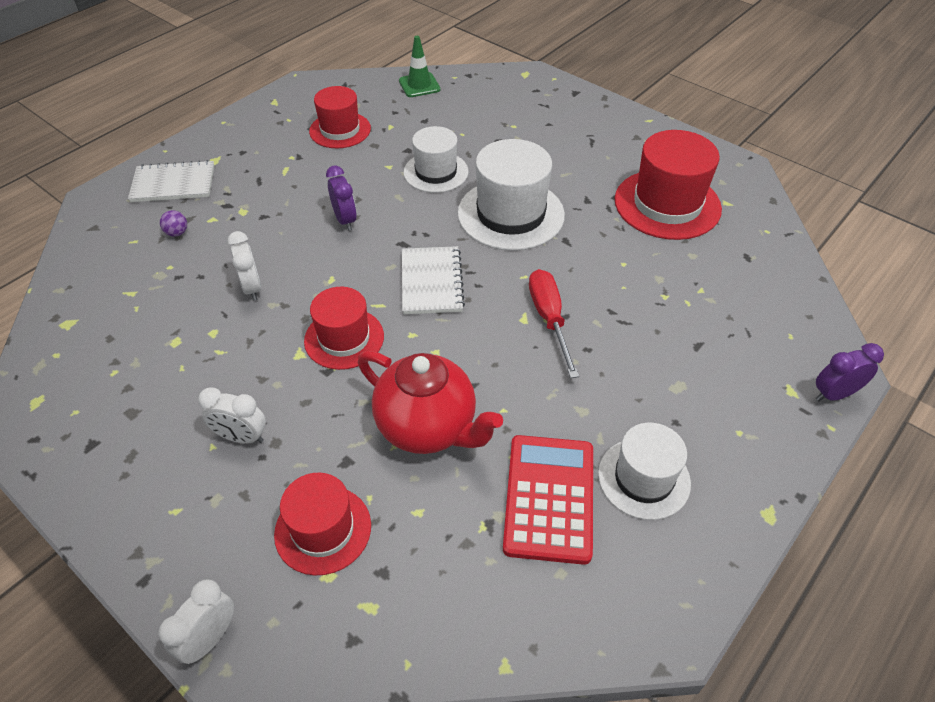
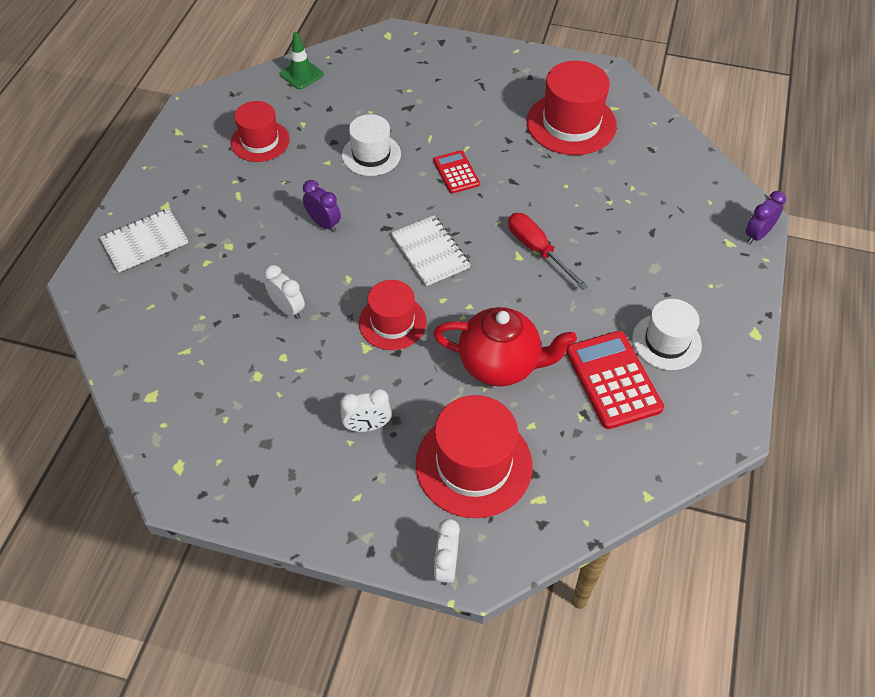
camera: 25 degrees left, 5 degrees up
purple ball [160,210,187,237] -> none
red hat [274,473,371,576] -> red hat [416,395,533,518], size x1.56
white hat [458,139,565,251] -> red calculator [433,150,480,194]

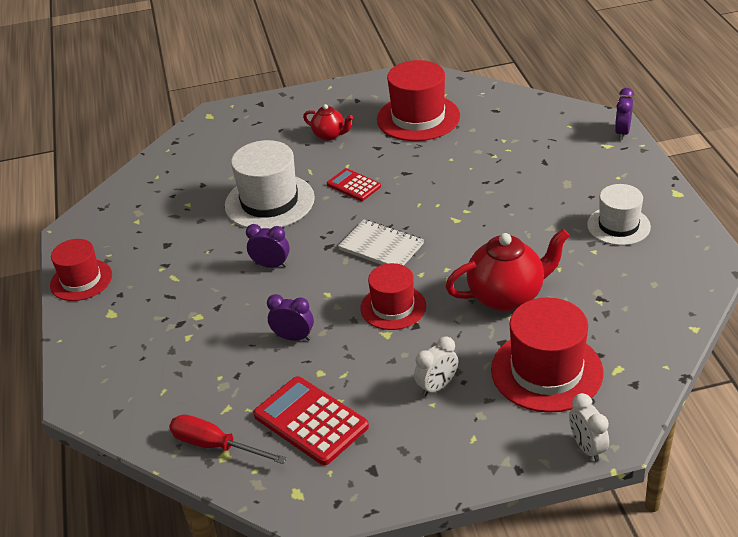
camera: 25 degrees left, 15 degrees down
white notebook [100,209,188,272] -> none
red hat [231,101,290,162] -> red hat moved to [50,239,112,301]
white clock [264,265,305,319] -> purple clock [267,294,314,341]
green traffic cone [280,32,324,89] -> none
white hat [342,114,401,176] -> white hat [225,140,315,229], size x1.56
red screwdriver [508,213,588,289] -> red screwdriver moved to [169,414,287,464]
red calculator [566,331,664,429] -> red calculator moved to [253,376,369,465]
none -> red teapot [303,104,353,141]

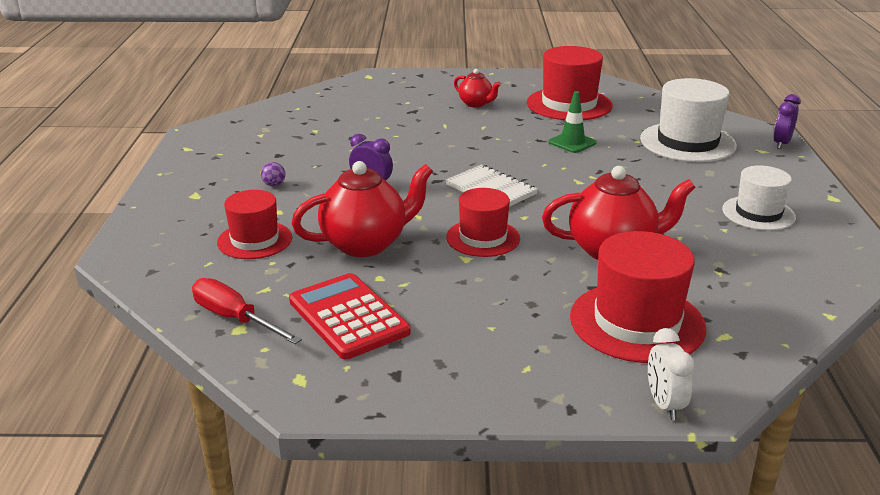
camera: 10 degrees right, 10 degrees down
red hat [50,239,112,301] -> red hat moved to [217,190,292,259]
white hat [225,140,315,229] -> white hat moved to [640,78,737,162]
purple clock [267,294,314,341] -> red teapot [291,161,433,257]
red calculator [327,168,381,201] -> none
white clock [414,337,458,396] -> none
none -> purple ball [261,162,285,186]
none -> green traffic cone [548,91,597,153]

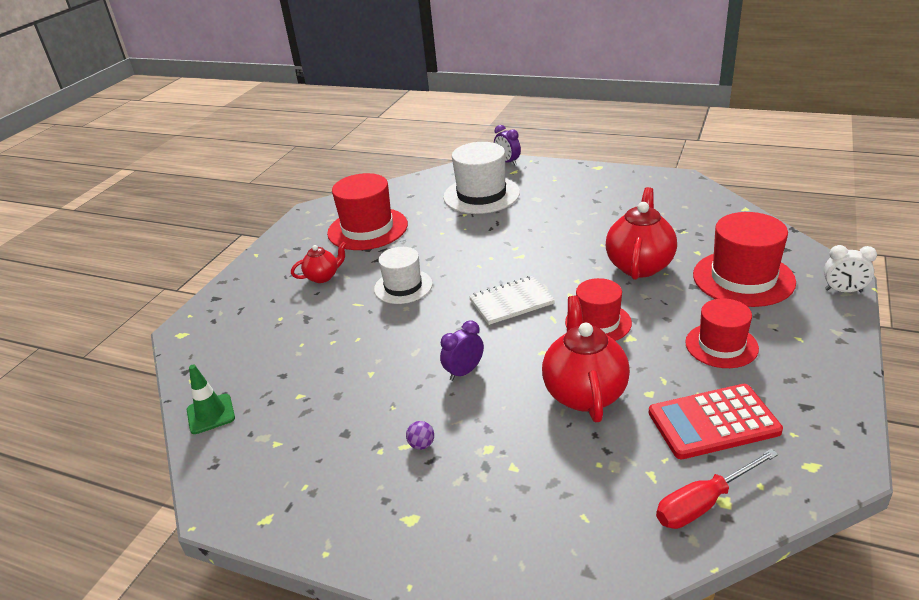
camera: 65 degrees left, 5 degrees up
red hat [217,190,292,259] -> red hat moved to [685,298,759,368]
green traffic cone [548,91,597,153] -> green traffic cone moved to [187,365,235,434]
white hat [722,165,796,231] -> white hat moved to [374,247,433,304]

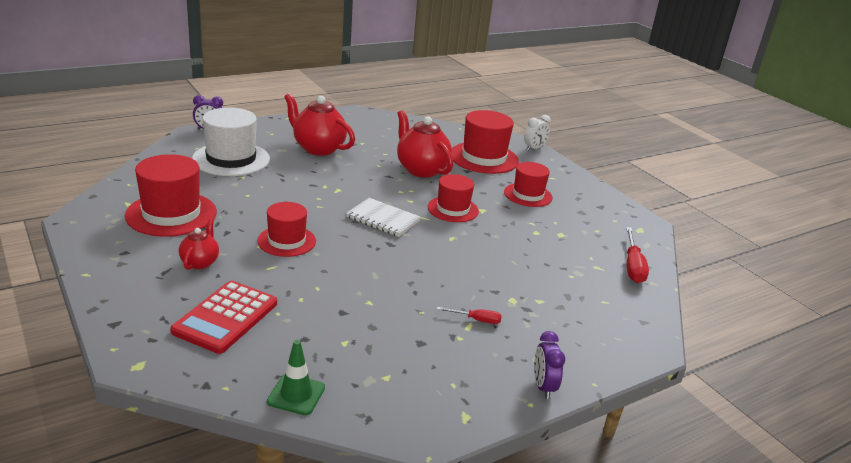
camera: 60 degrees left, 5 degrees down
white hat [374,247,433,304] -> red hat [257,202,316,257]
purple ball [406,421,434,450] -> red screwdriver [437,307,502,324]
purple clock [440,320,484,381] -> purple clock moved to [534,331,565,399]
white notebook [469,276,555,325] -> white notebook turned 75 degrees counterclockwise [346,198,421,237]
red teapot [542,296,630,422] -> red teapot moved to [284,93,355,156]
red calculator [649,384,783,459] -> red calculator moved to [170,281,277,354]

